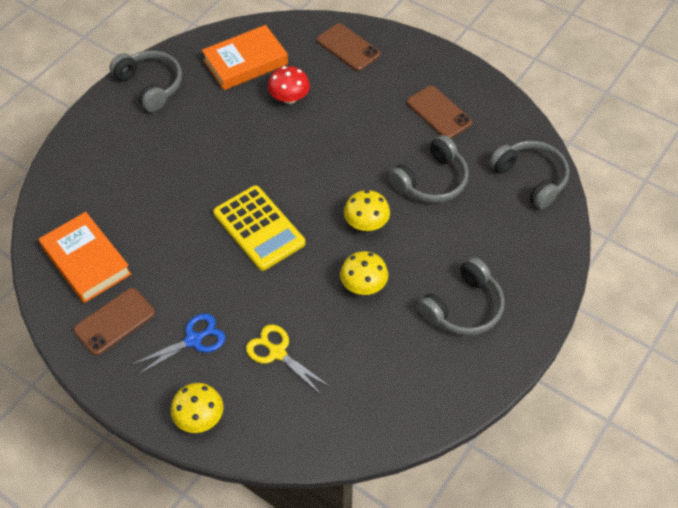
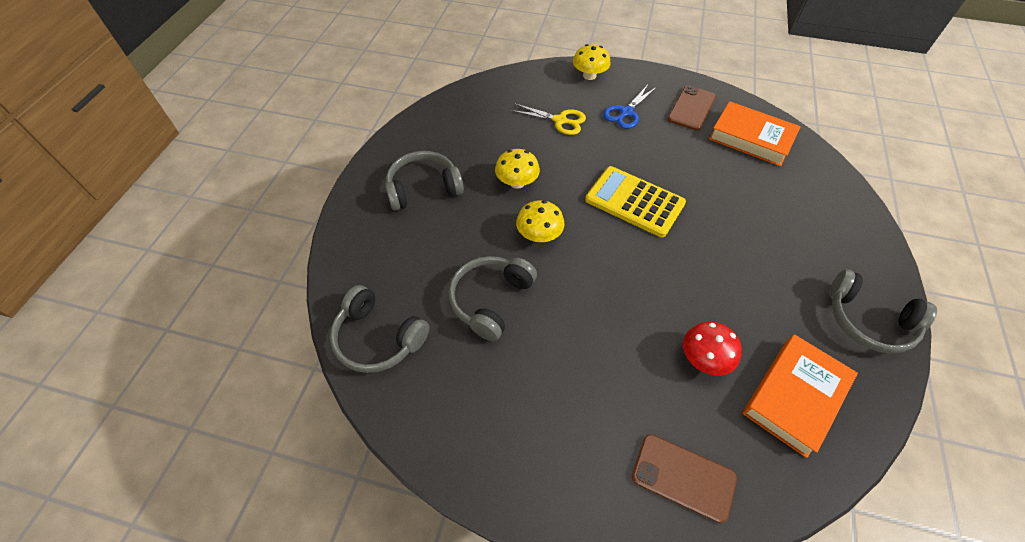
camera: 160 degrees right, 0 degrees up
brown phone [407,86,472,139] -> none
grey headphones [417,257,505,336] -> grey headphones turned 45 degrees clockwise [385,151,464,211]

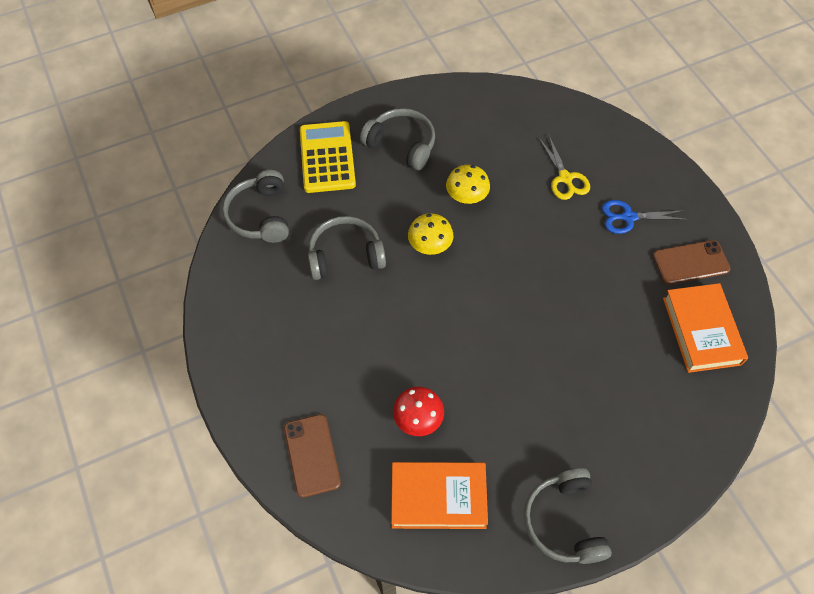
camera: 50 degrees right, 5 degrees up
yellow mushroom [573,44,611,80] -> none
yellow calculator [585,166,686,237] -> yellow calculator moved to [300,121,356,193]

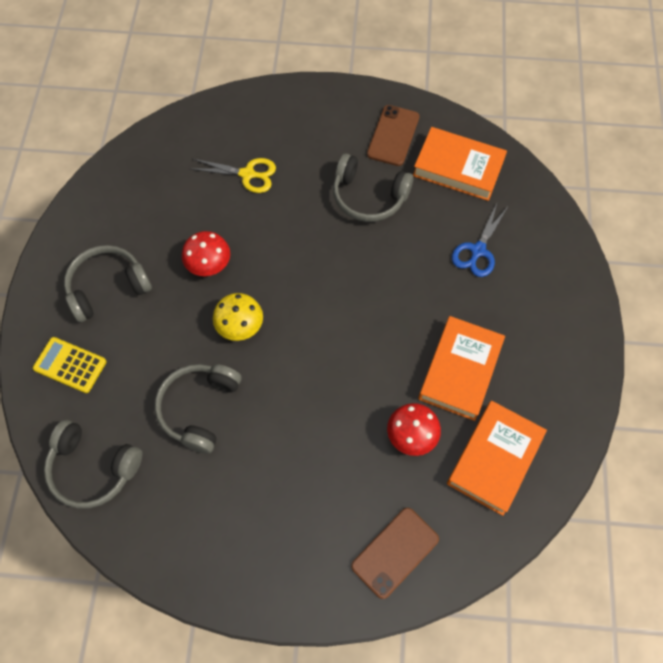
camera: 60 degrees left, 5 degrees up
brown phone [284,414,341,498] -> brown phone turned 60 degrees counterclockwise [351,508,439,599]
yellow calculator [300,121,356,193] -> yellow calculator [33,337,106,393], size x0.65
yellow mushroom [446,165,490,204] -> red mushroom [182,231,230,276]
grey headphones [524,468,612,564] -> grey headphones moved to [333,154,414,222]
blue scissors [602,200,688,234] -> blue scissors moved to [452,203,508,277]
none -> orange book [418,316,505,421]

